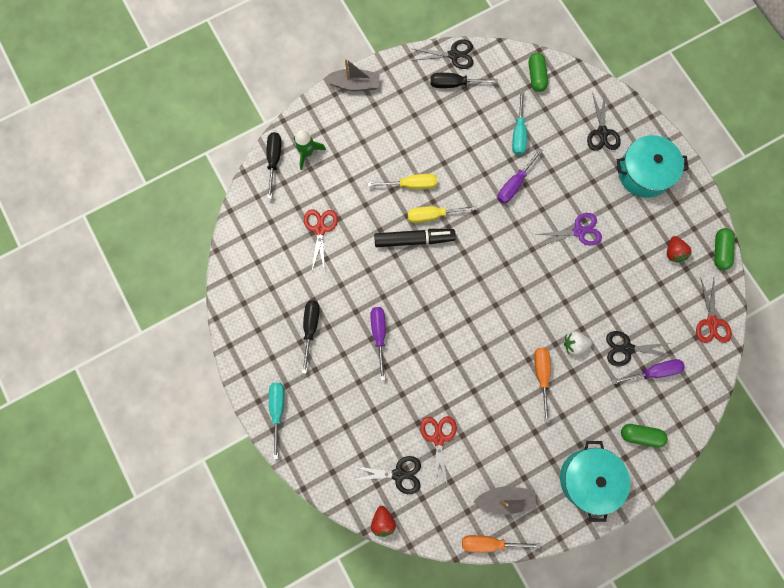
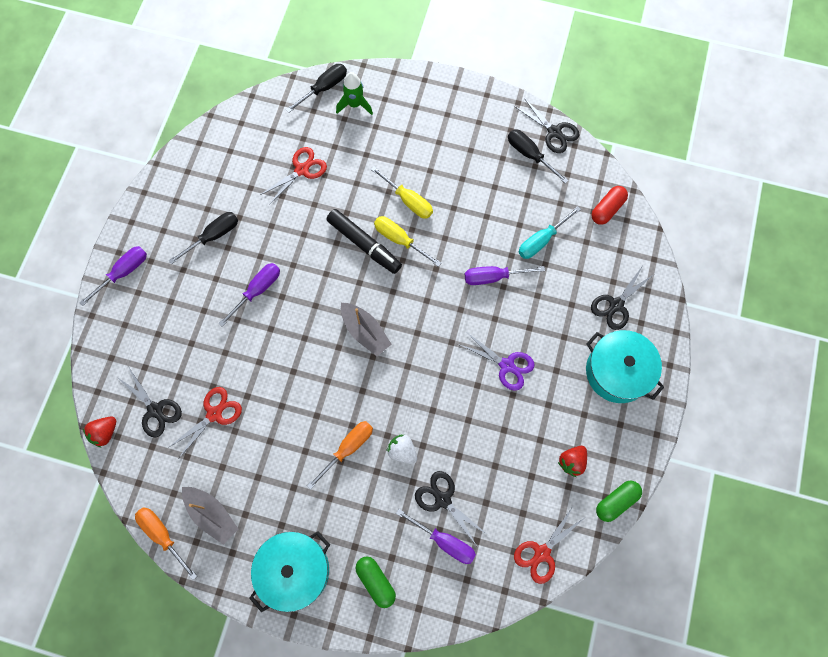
camera: 45 degrees right, 5 degrees down
turquoise screwdriver [269,383,284,459] -> purple screwdriver [79,246,147,306]
grey boat [325,58,380,91] -> grey boat moved to [341,303,392,356]
green capsule [529,53,548,92] -> red capsule [591,186,628,225]

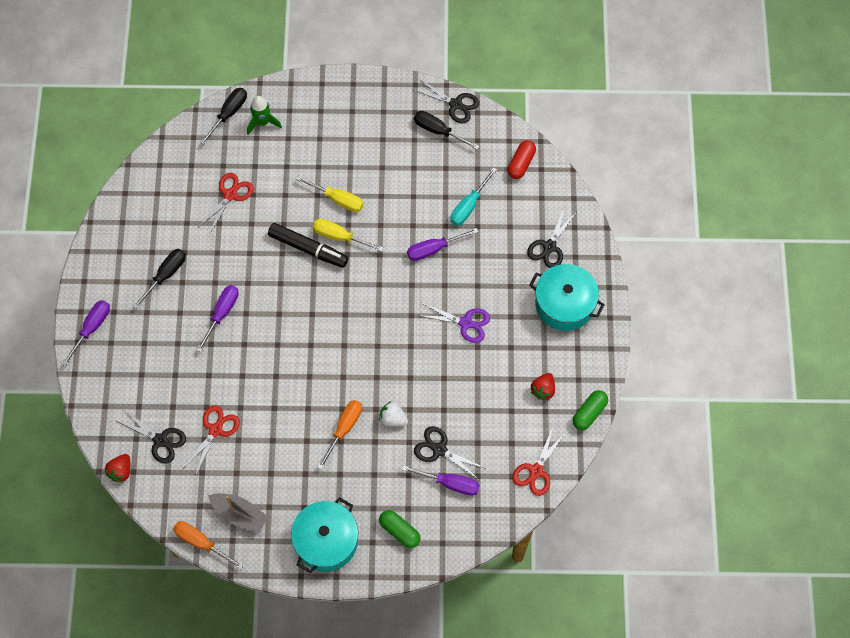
camera: 15 degrees left, 5 degrees down
grey boat [341,303,392,356] -> none

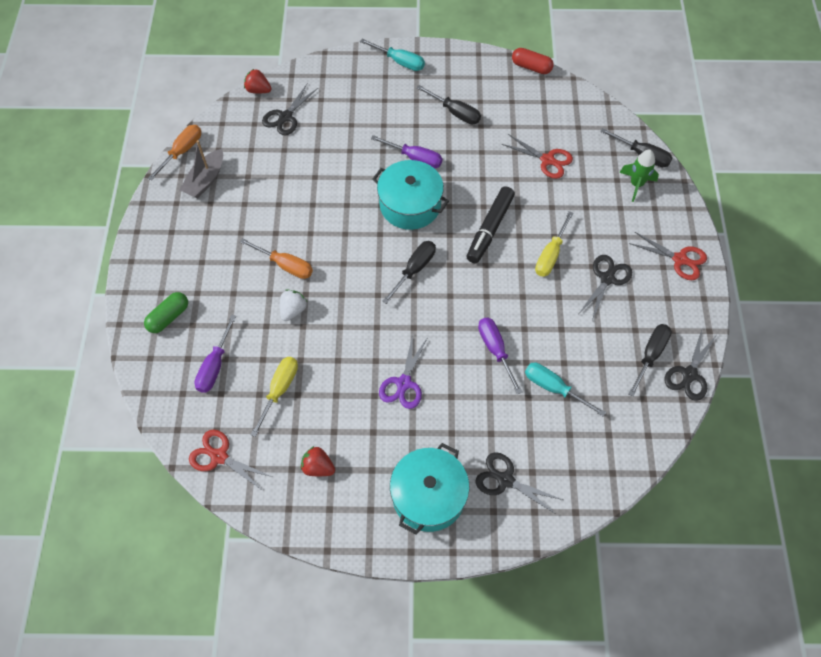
camera: 90 degrees right, 5 degrees down
purple screwdriver [62,300,110,366] -> turquoise screwdriver [360,39,425,71]
red scissors [184,406,240,476] -> red scissors moved to [629,232,707,280]
turquoise pot [291,497,358,573] -> turquoise pot moved to [372,160,449,230]
yellow screwdriver [313,219,384,252] -> yellow screwdriver moved to [250,357,298,437]
black scissors [414,426,487,480] -> black scissors moved to [579,255,632,321]
red capsule [507,140,536,179] -> red capsule moved to [512,48,554,74]
green capsule [573,390,608,430] -> none
none -> black screwdriver [382,241,436,304]

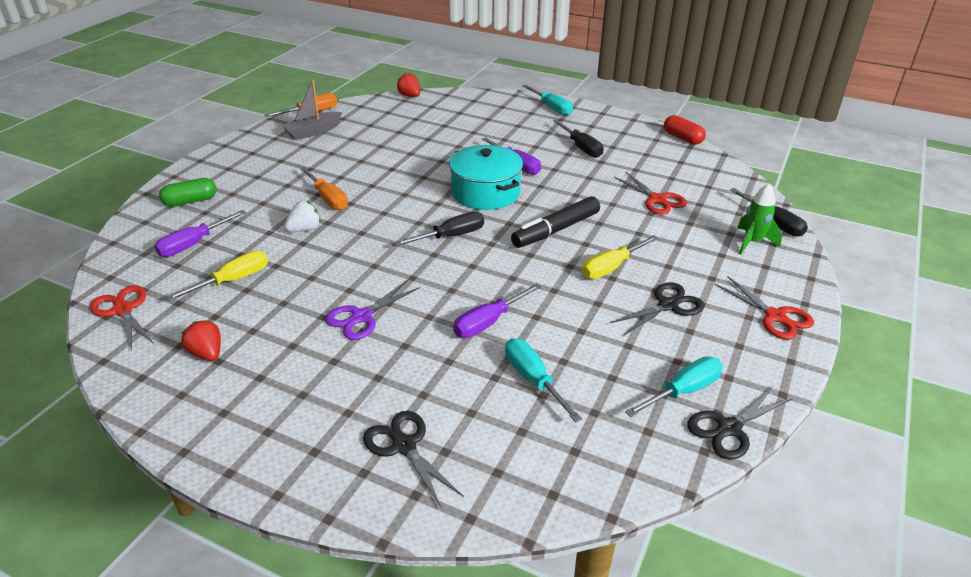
camera: 25 degrees right, 25 degrees down
black scissors [262,83,318,135] -> none
turquoise pot [390,443,470,534] -> none
purple screwdriver [478,318,522,394] -> purple screwdriver turned 135 degrees counterclockwise [453,283,541,338]
black screwdriver [628,324,672,397] -> turquoise screwdriver [625,356,723,417]

